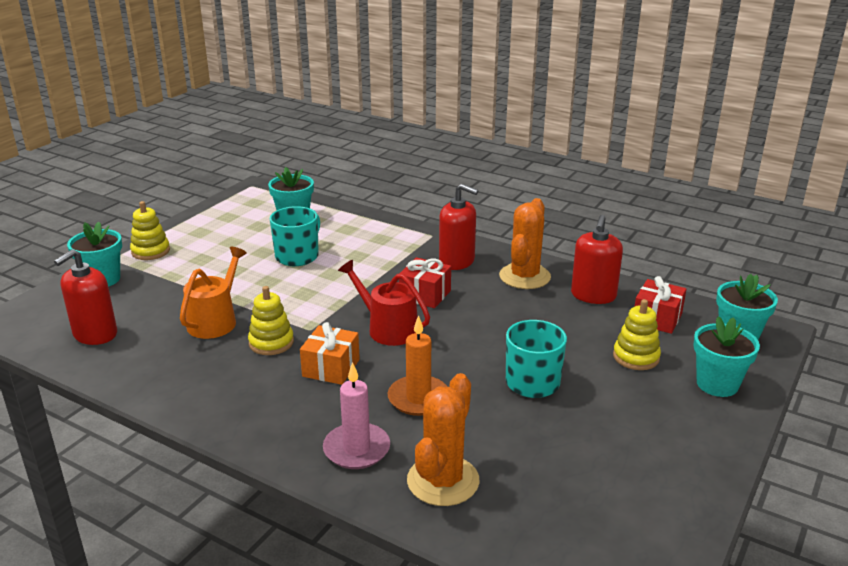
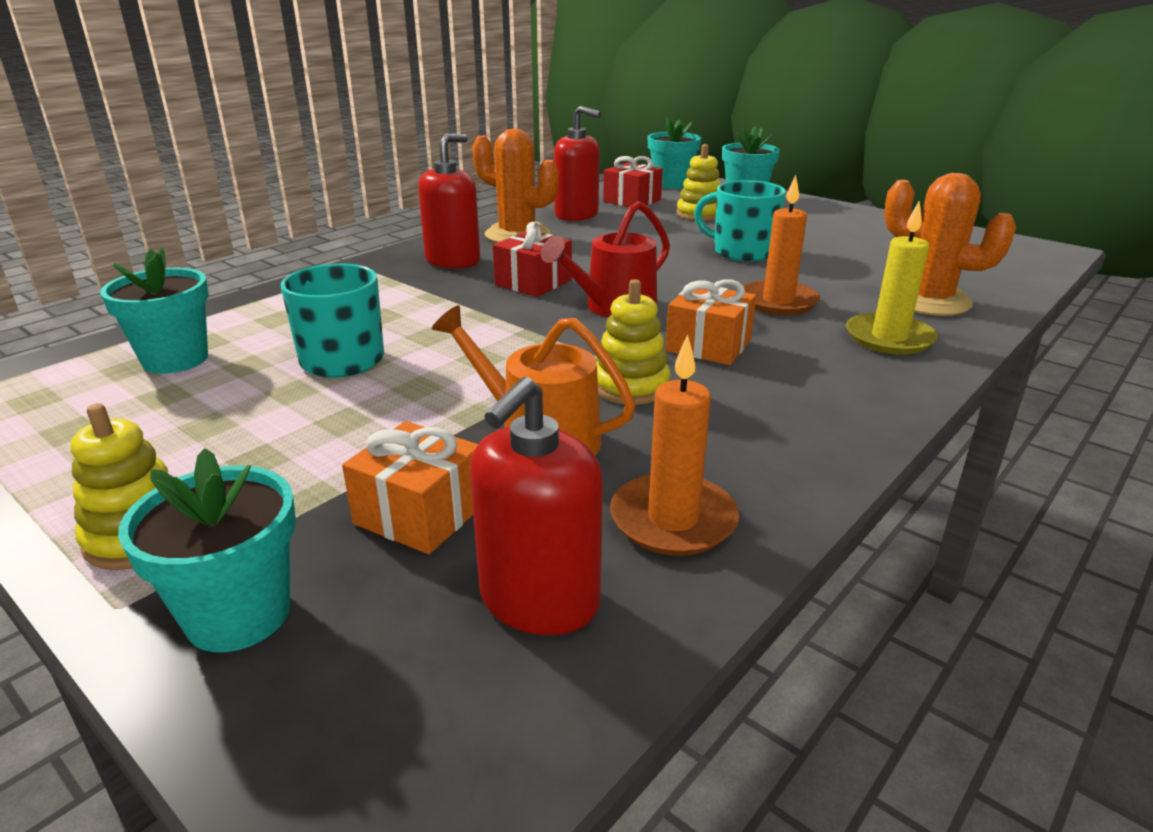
camera: 80 degrees left, 0 degrees up
red soap dispenser [54,249,117,345] -> red soap dispenser turned 75 degrees clockwise [470,377,603,635]
pink candle [323,362,390,469] -> yellow candle [846,201,938,355]
none -> orange gift [342,421,478,554]
none -> orange candle [610,334,739,556]

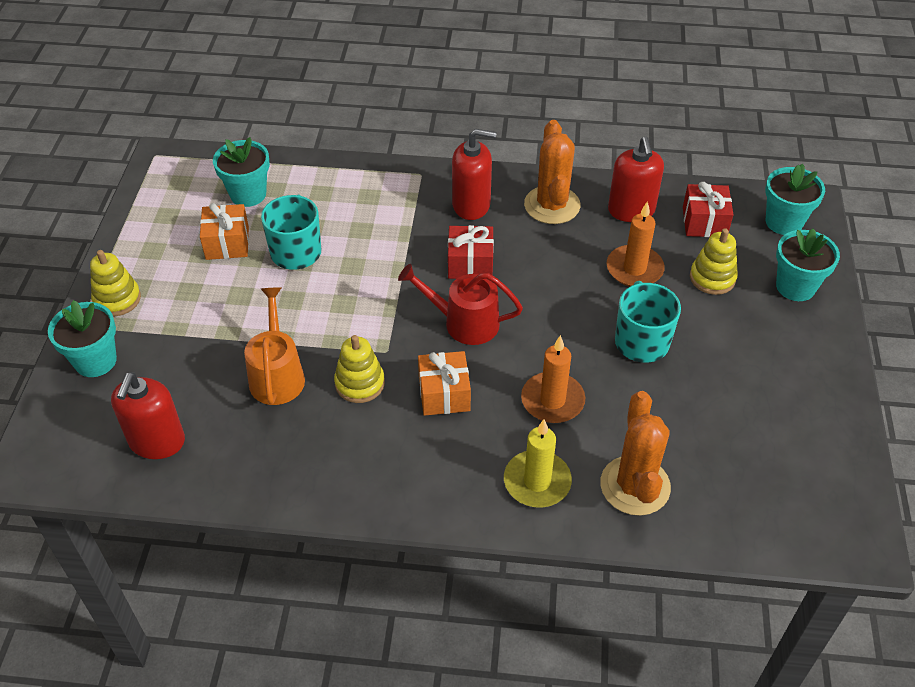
camera: 55 degrees right, 20 degrees up
orange gift [342,421,478,554] -> orange gift moved to [200,203,249,260]
red soap dispenser [470,377,603,635] -> red soap dispenser turned 75 degrees counterclockwise [111,372,185,459]
orange candle [610,334,739,556] -> orange candle moved to [607,201,665,286]

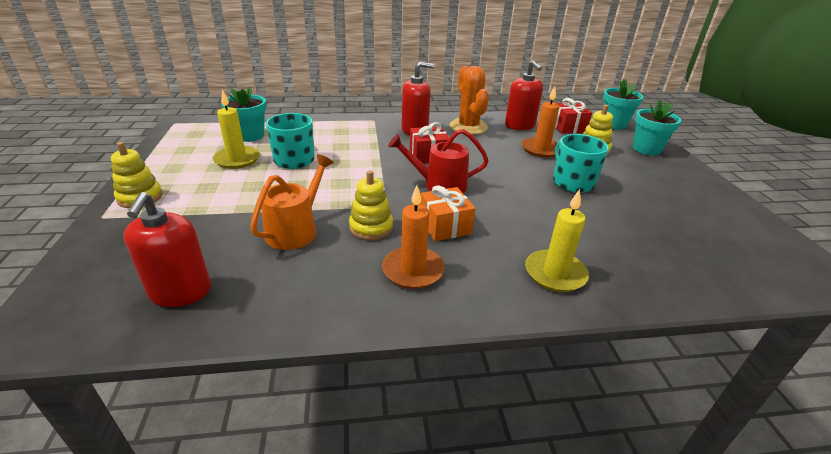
camera: 15 degrees left, 15 degrees down
turquoise flower pot [48,300,117,377] -> none
orange gift [200,203,249,260] -> yellow candle [213,89,260,169]
orange watering can [244,288,305,405] -> orange watering can turned 45 degrees clockwise [250,154,334,250]
orange candle [521,335,585,423] -> orange candle moved to [382,185,445,289]
orange cactus [600,391,671,516] -> none

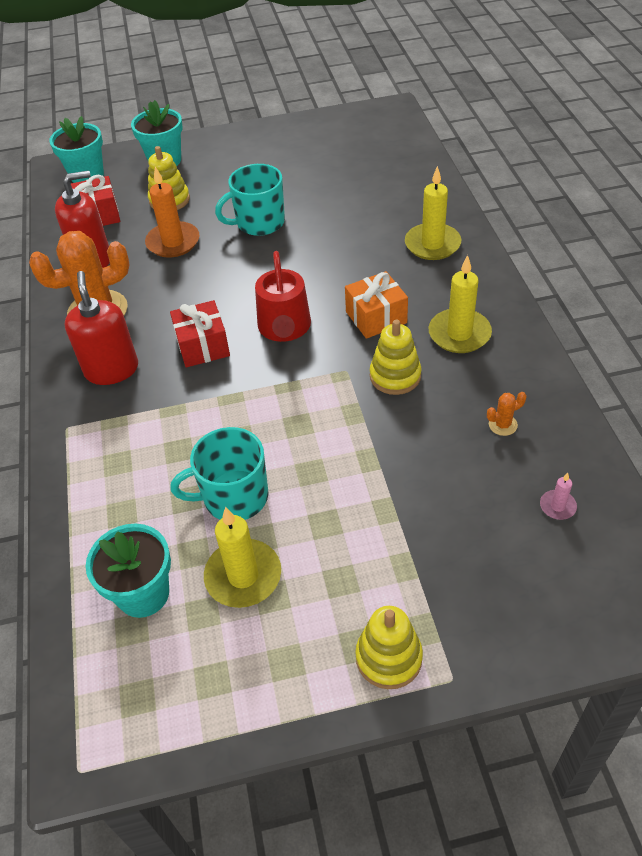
camera: 90 degrees left, 15 degrees up
red soap dispenser [124,192,211,307] -> pink candle [540,473,577,520]
orange watering can [250,154,334,250] -> none
orange candle [382,185,445,289] -> yellow candle [429,255,492,353]
none -> orange cactus [487,392,527,436]

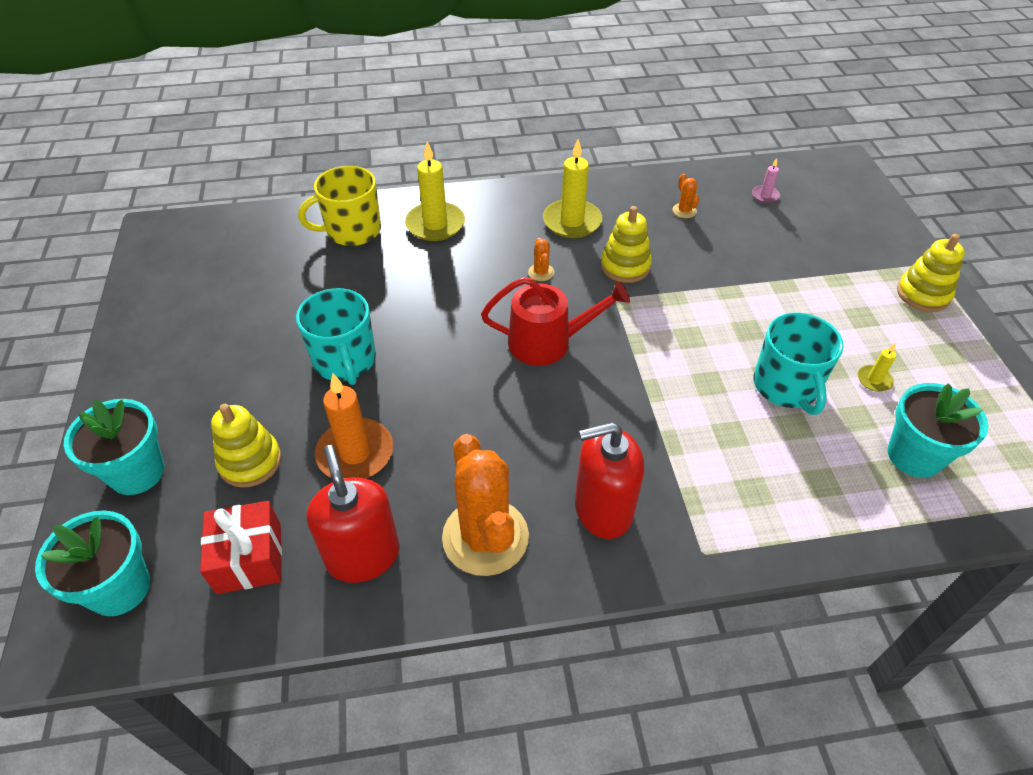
camera: 90 degrees left, 0 degrees up
red gift [170,300,230,367] -> none
yellow candle [204,507,281,608] -> yellow candle [858,343,896,392], size x0.48
orange gift [345,271,408,339] -> orange cactus [528,238,554,281]
none -> yellow mug [298,166,381,246]

